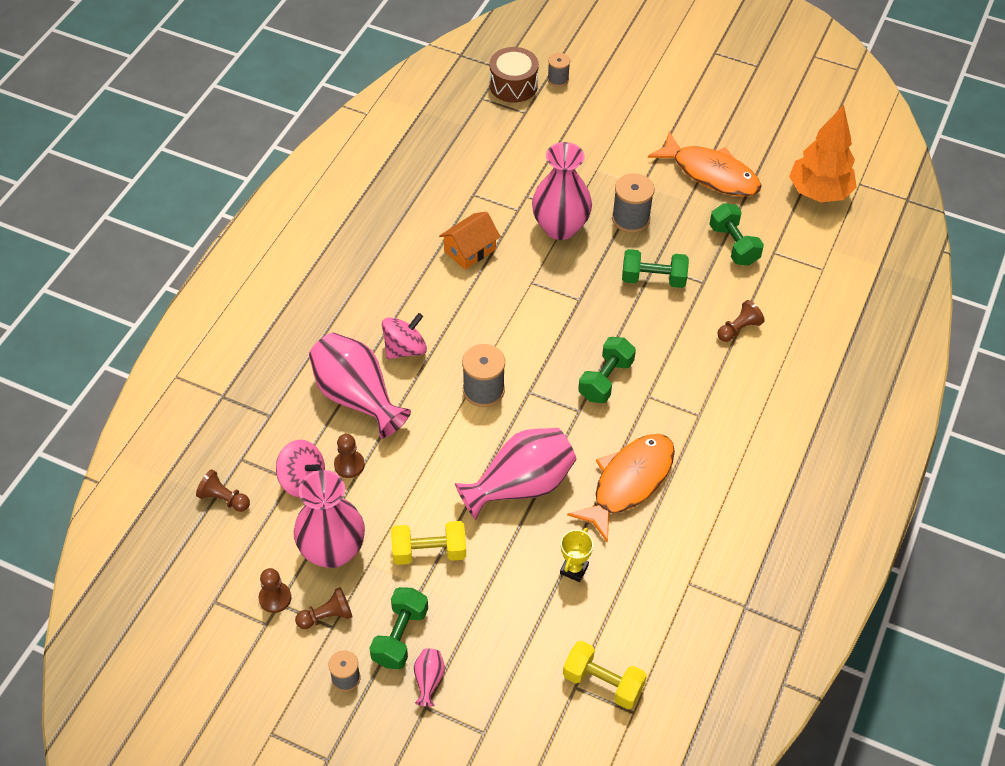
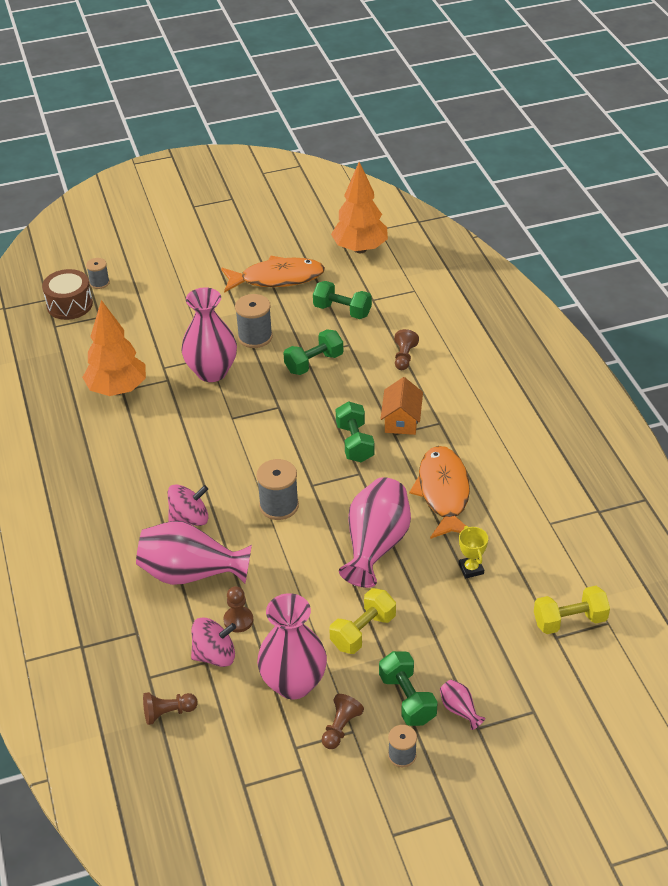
camera: 40 degrees left, 10 degrees down
brown pawn [259,568,291,613] -> none
pink spinning top [382,313,427,359] -> pink spinning top turned 60 degrees clockwise [168,484,208,526]
orange house [439,211,501,270] -> orange house moved to [380,377,423,435]
none -> orange tree [82,300,146,396]

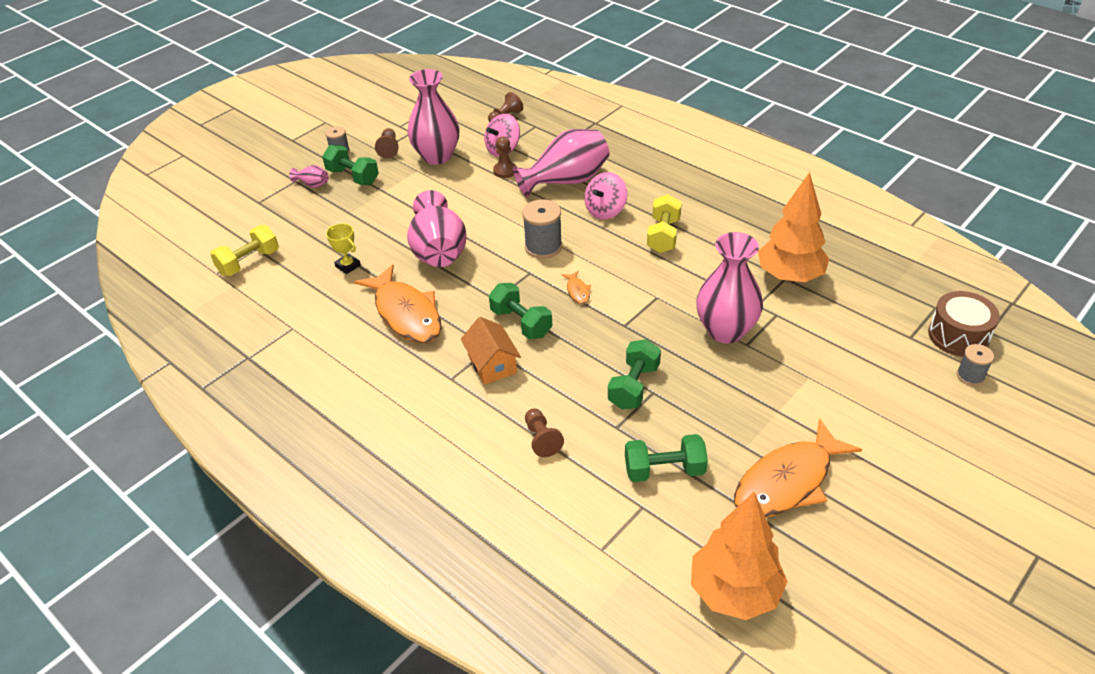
camera: 150 degrees right, 0 degrees up
grey spool [235,294,273,348] -> none
yellow dumbbell [329,588,396,654] -> yellow dumbbell moved to [647,194,682,253]
none -> orange fish [562,271,591,304]

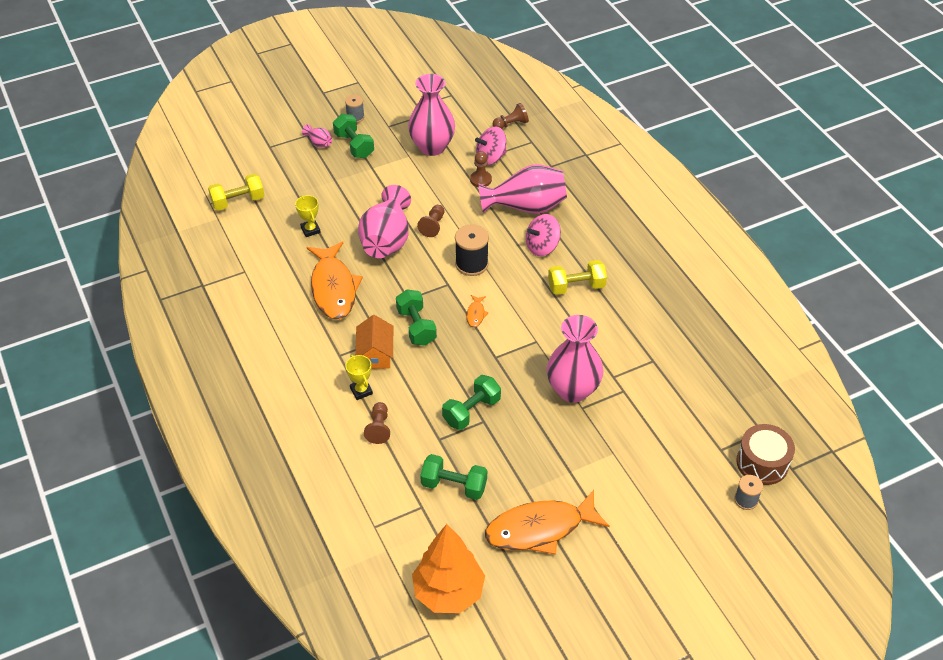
camera: 20 degrees right, 5 degrees up
brown pawn [375,128,399,159] -> brown pawn moved to [417,205,445,237]
grey spool [522,199,562,259] -> black spool [455,224,489,276]
yellow dumbbell [647,194,682,253] -> yellow dumbbell turned 45 degrees clockwise [548,260,607,295]
orange tree [758,172,829,282] -> none
none -> yellow trophy [345,355,373,400]

